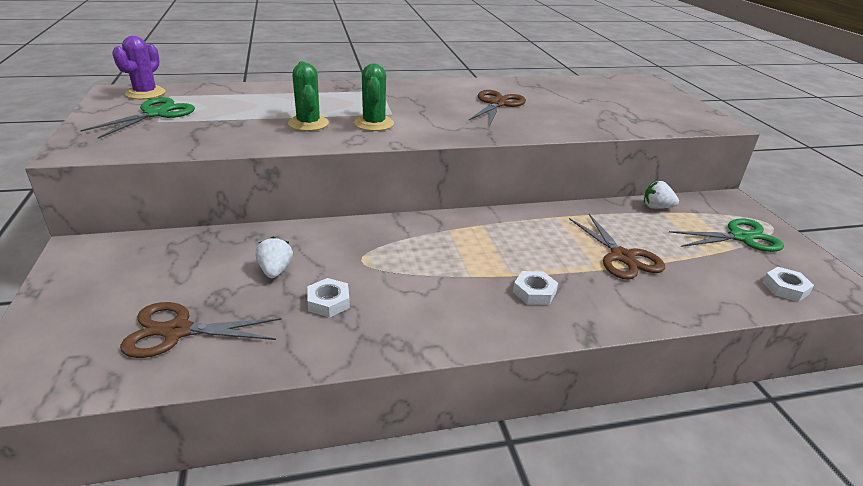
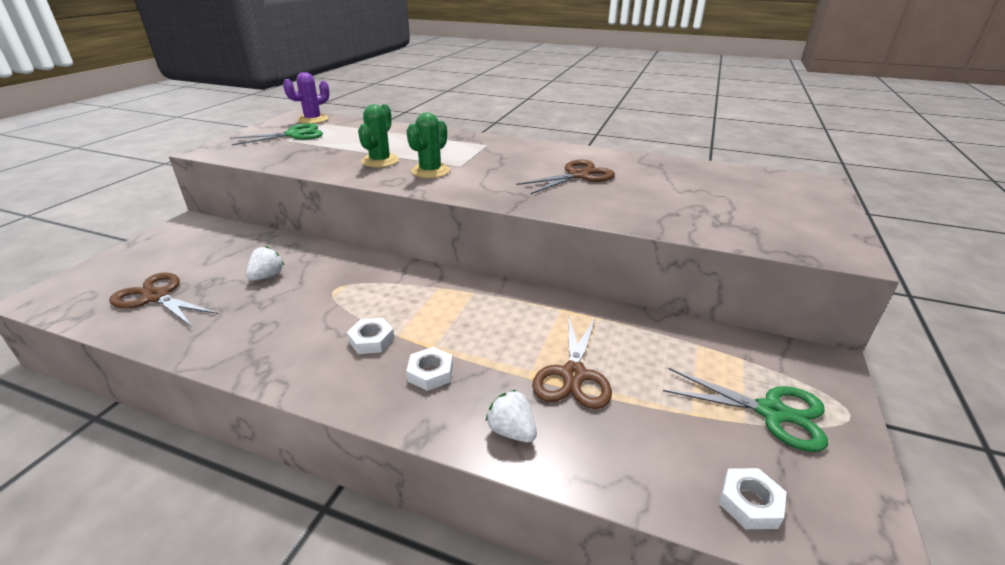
camera: 35 degrees right, 0 degrees up
white nut [307,278,350,317] -> white nut moved to [347,318,395,354]
white strawberry [644,181,679,209] -> white strawberry moved to [485,390,537,442]

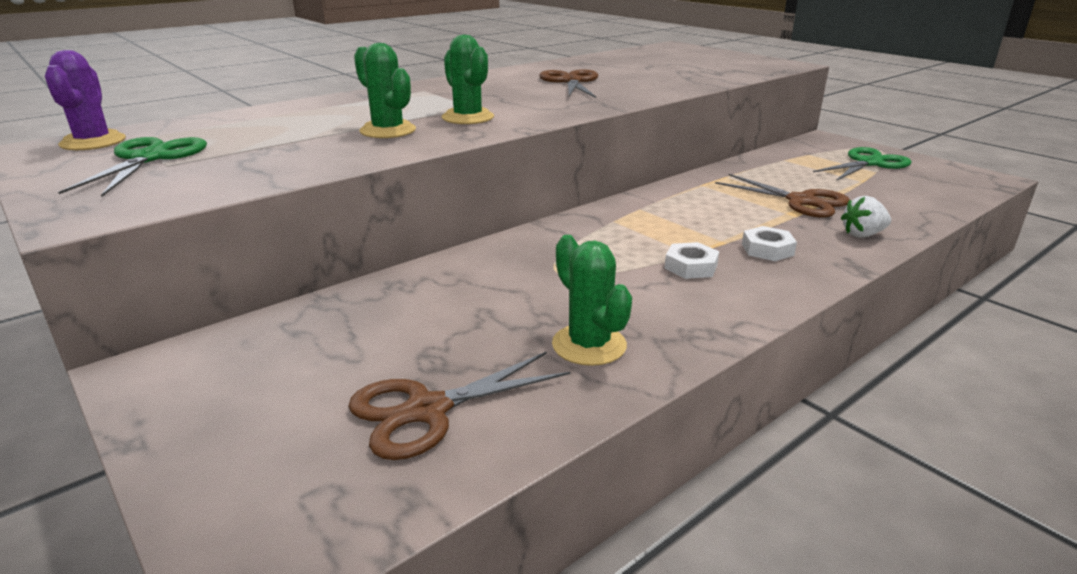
camera: 60 degrees left, 5 degrees down
white strawberry [246,246,284,281] -> none
white nut [719,468,787,529] -> none
none -> green cactus [552,235,632,366]

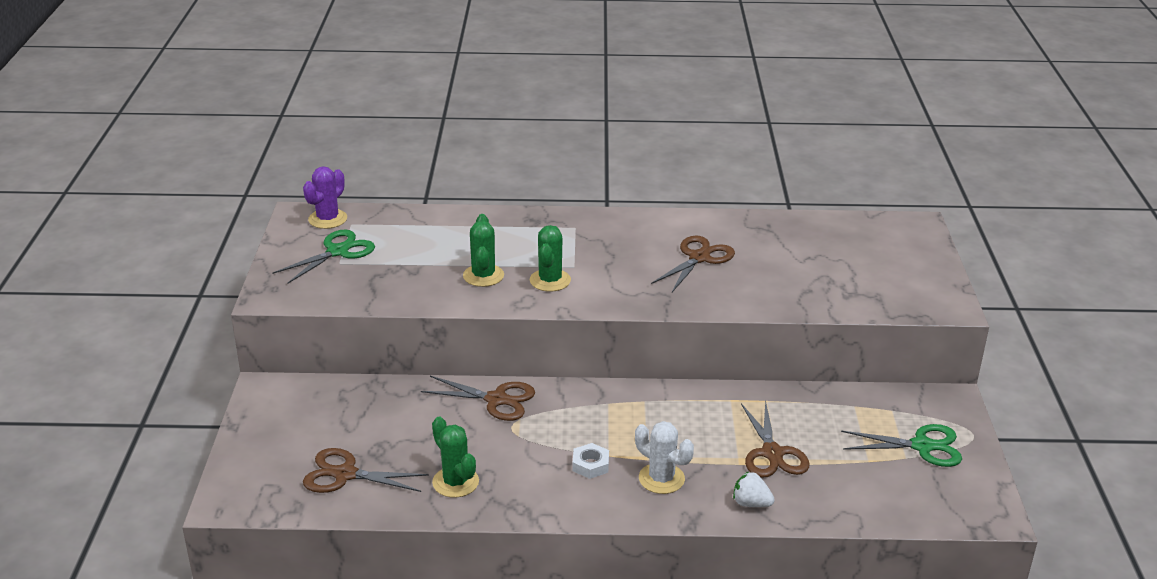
camera: 40 degrees right, 5 degrees up
green cactus [552,235,632,366] -> green cactus turned 45 degrees counterclockwise [432,417,479,498]
white nut [742,226,797,261] -> white cactus [635,421,694,494]
none -> brown scissors [421,376,535,421]

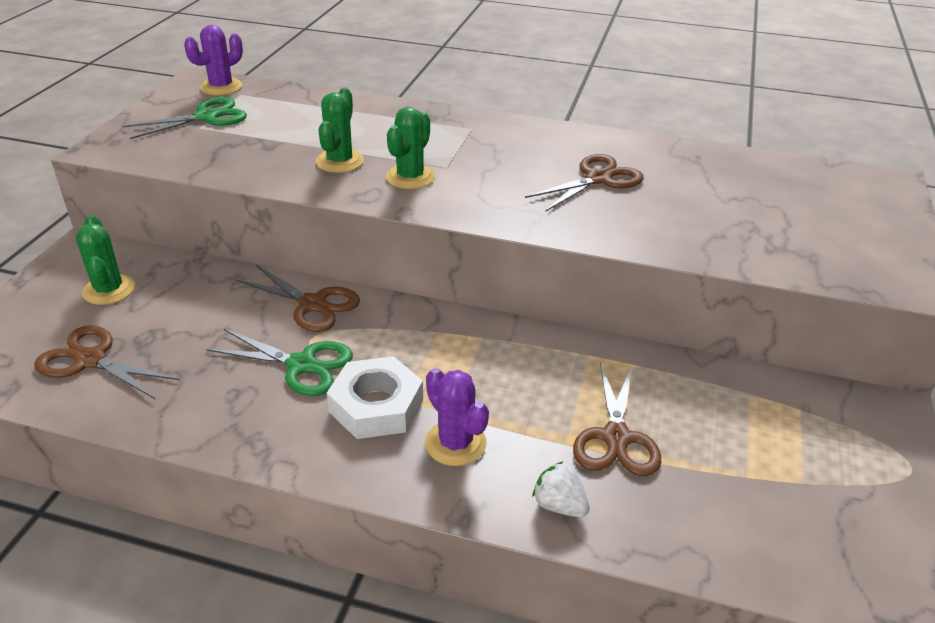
camera: 15 degrees right, 5 degrees up
green cactus [432,417,479,498] -> green cactus moved to [76,215,135,305]
white nut [572,443,609,479] -> white nut [327,356,423,439], size x1.79
white cactus [635,421,694,494] -> purple cactus [425,368,489,466]
green scissors [841,424,962,467] -> green scissors moved to [206,329,353,396]

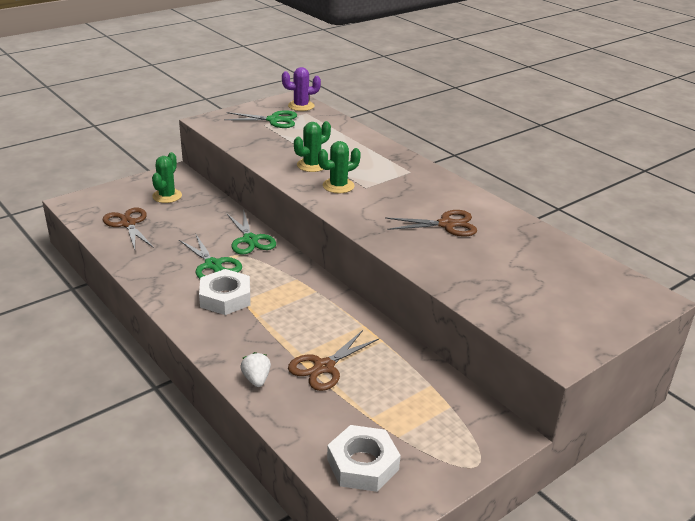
camera: 35 degrees right, 5 degrees down
brown scissors [235,264,360,332] -> green scissors [227,212,276,255]
purple cactus [425,368,489,466] -> none
none -> white nut [327,425,401,492]

